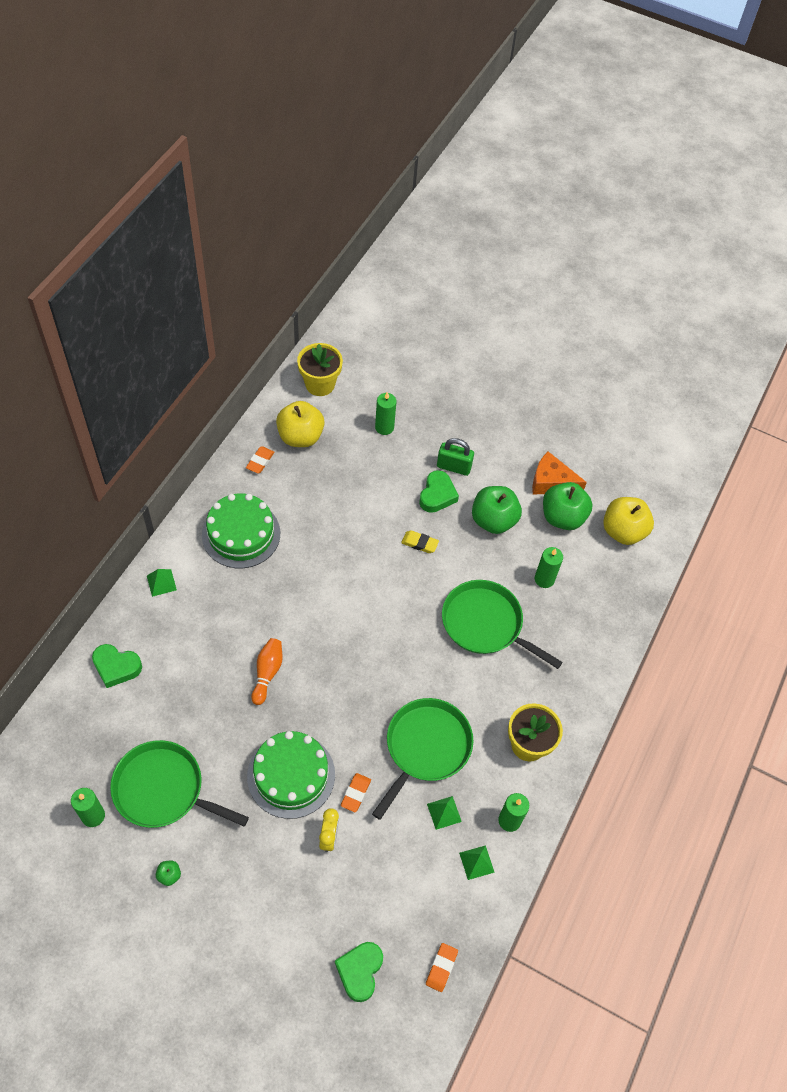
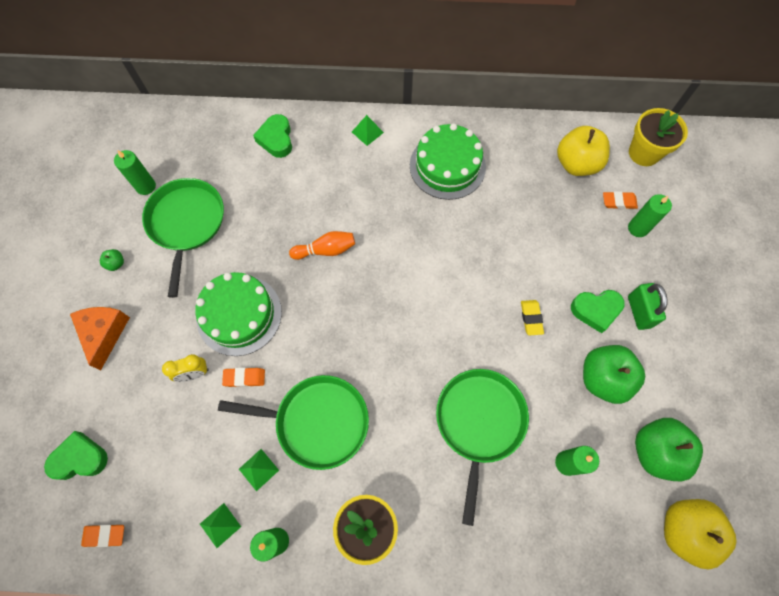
camera: 70 degrees right, 10 degrees up
orange eraser [246,446,274,473] -> orange eraser moved to [603,191,638,209]
orange cheese [532,452,587,494] -> orange cheese moved to [70,307,130,370]

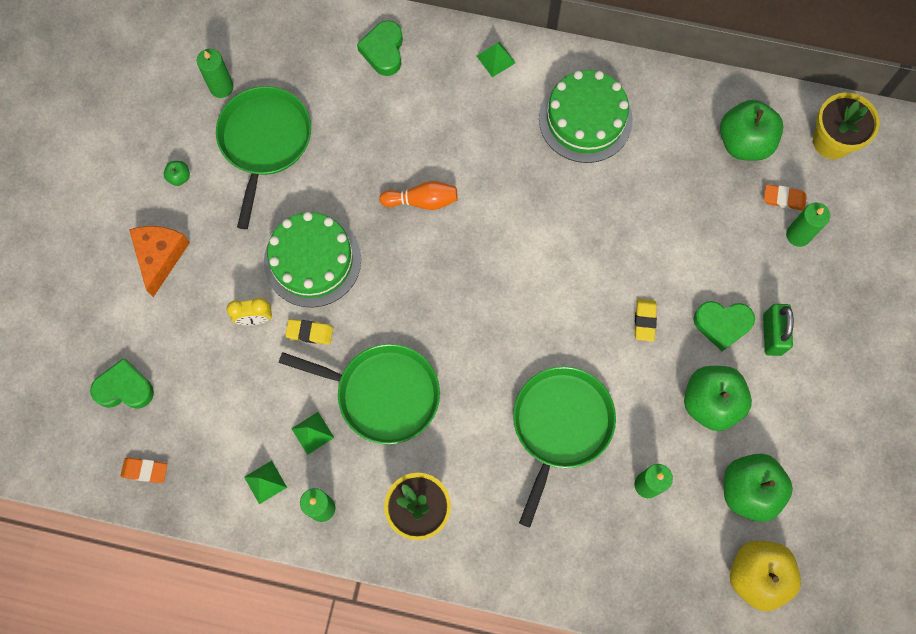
camera: 10 degrees right, 5 degrees up
orange eraser [222,367,265,387] -> yellow eraser [285,319,333,345]
yellow apple [557,126,610,176] -> green apple [720,100,783,161]

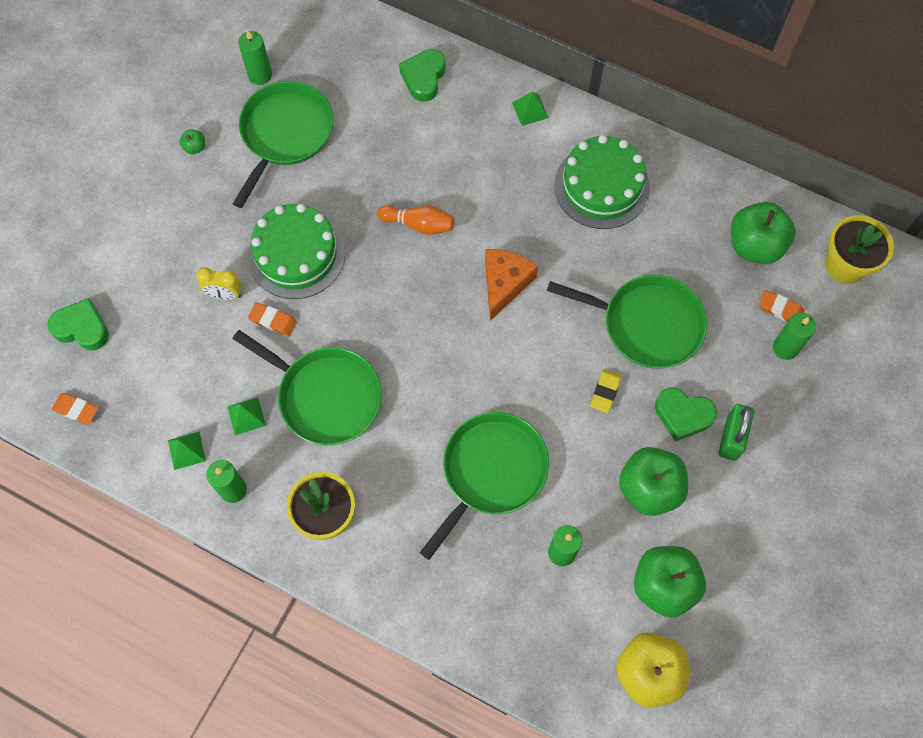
camera: 15 degrees right, 5 degrees down
orange cheese [129,226,190,297] -> orange cheese moved to [485,249,538,321]
yellow eraser [285,319,333,345] -> orange eraser [248,302,297,336]
none -> green pan [547,275,707,369]

